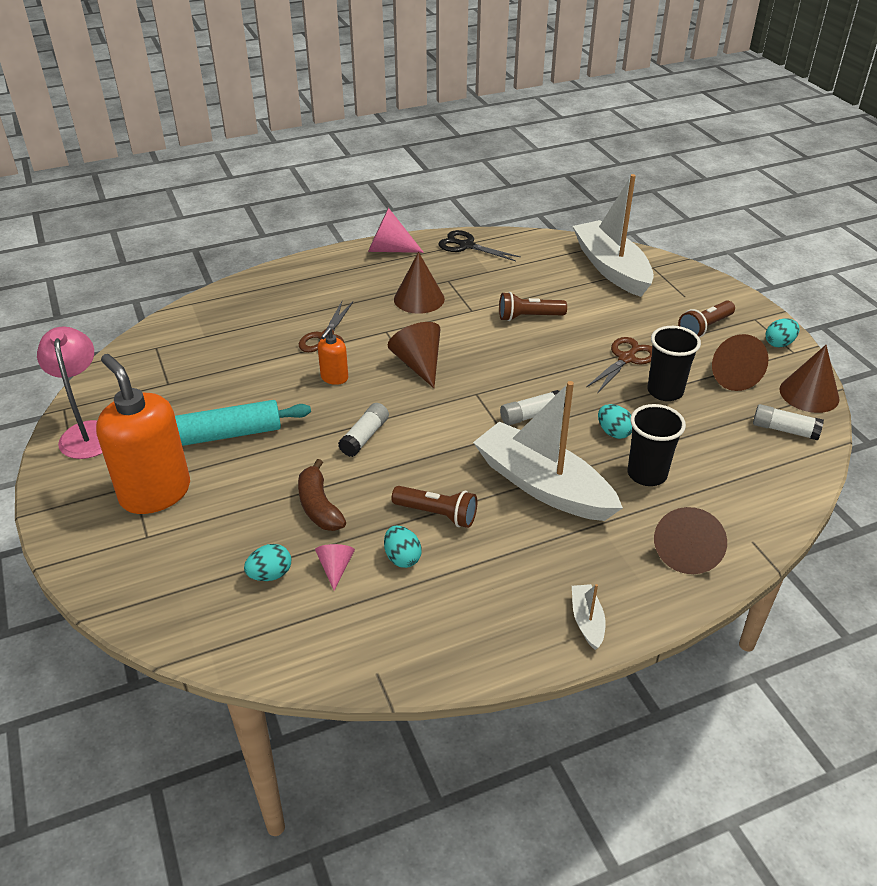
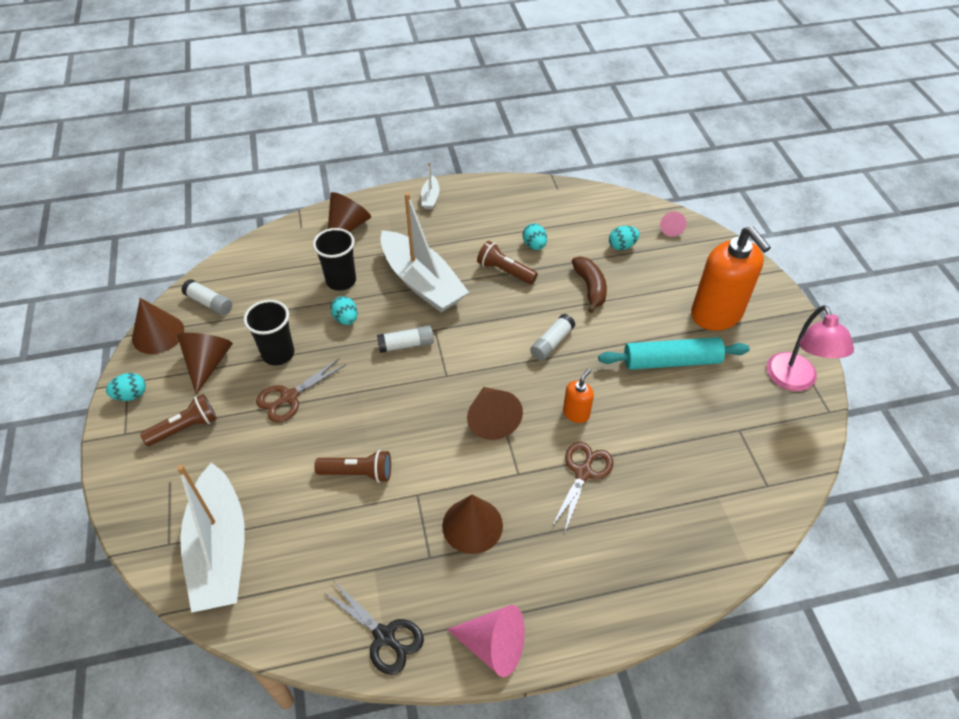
camera: 170 degrees left, 10 degrees up
pink cone [315,544,355,591] -> pink cone moved to [660,212,687,237]

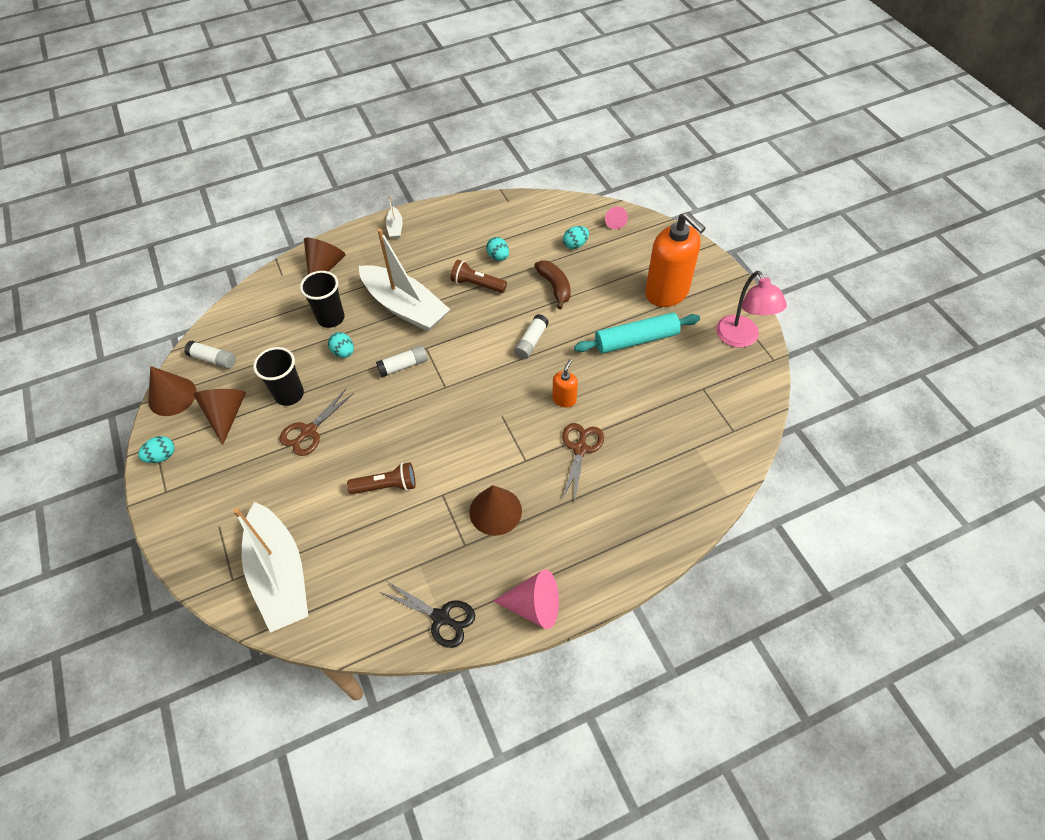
camera: 10 degrees left, 5 degrees up
brown flashlight [140,394,217,446] -> none
brown cone [467,387,523,440] -> none

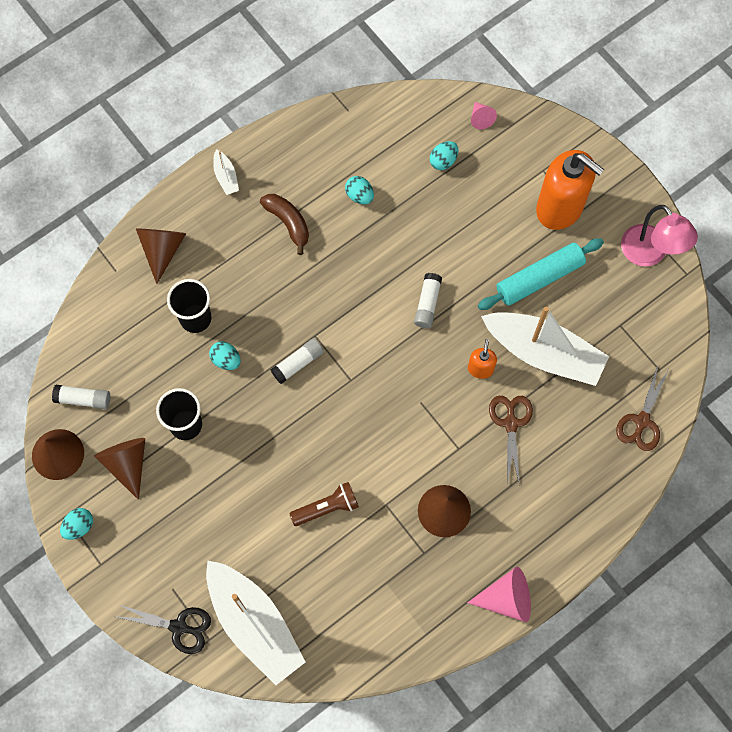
camera: 15 degrees left, 15 degrees up
brown scissors [280,389,354,456] -> brown scissors moved to [616,365,669,451]
white boat [359,229,450,332] -> white boat moved to [481,306,609,386]
black scissors [380,581,475,648] -> black scissors moved to [117,605,211,654]
brown flashlight [451,260,507,293] -> none
brown banana [534,260,571,309] -> brown banana moved to [260,194,309,255]

